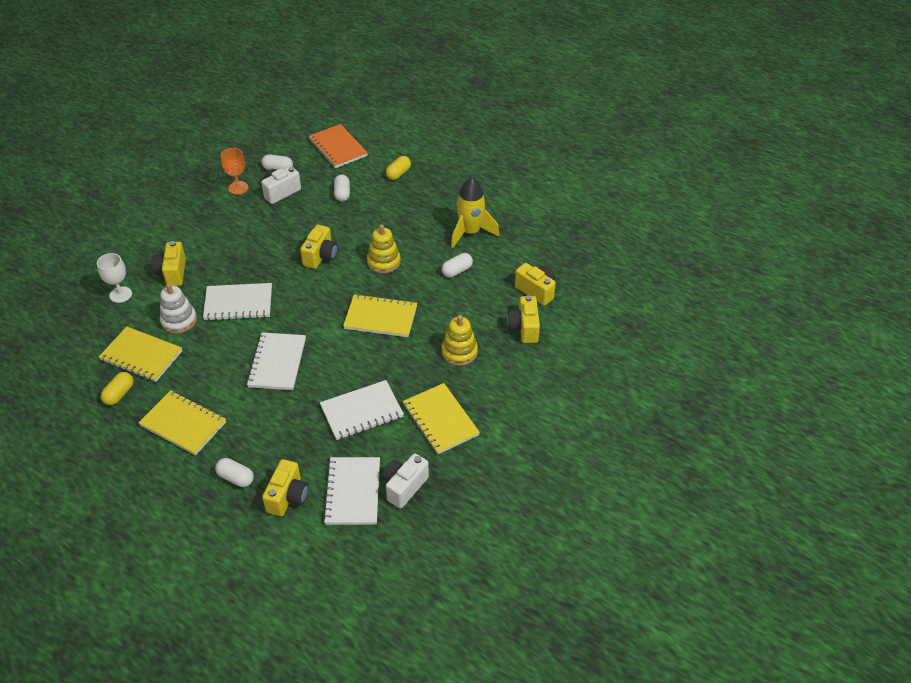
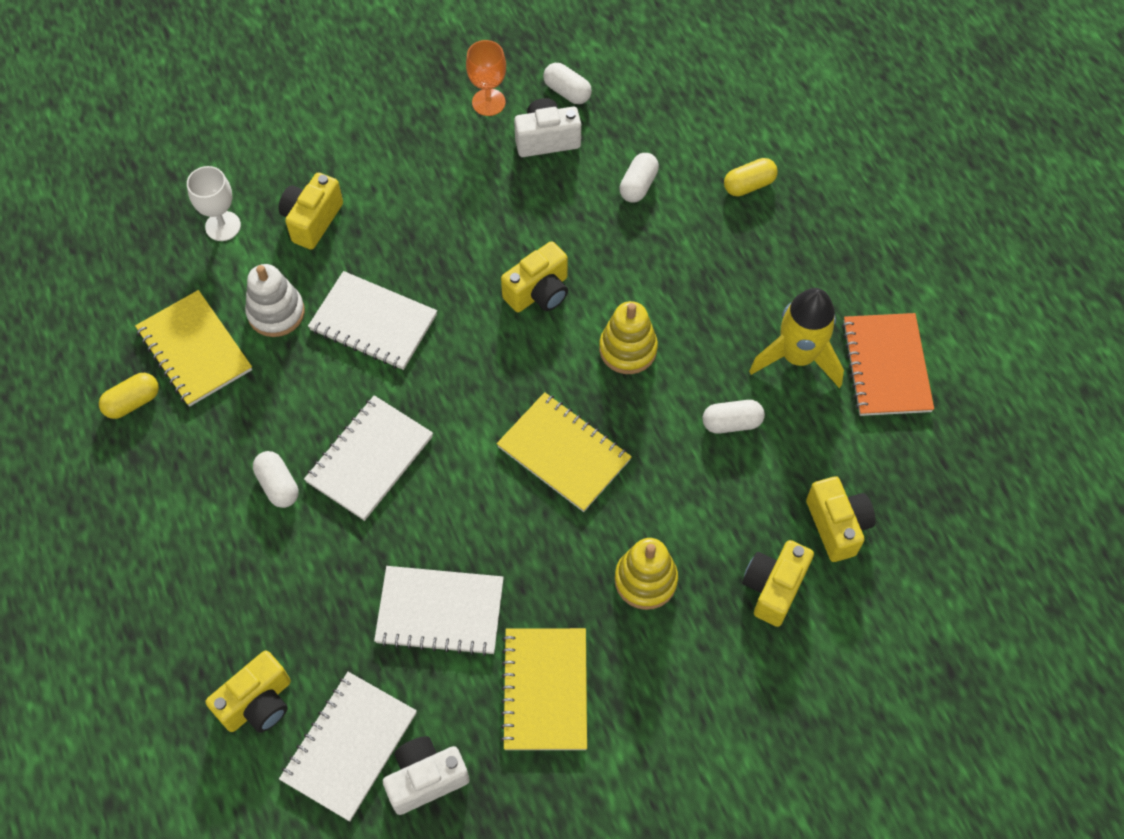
camera: 30 degrees right, 15 degrees up
yellow notebook [139,390,226,455] -> none
white capsule [215,458,254,487] -> white capsule moved to [253,451,299,508]
orange notebook [308,124,368,168] -> orange notebook moved to [842,313,934,416]

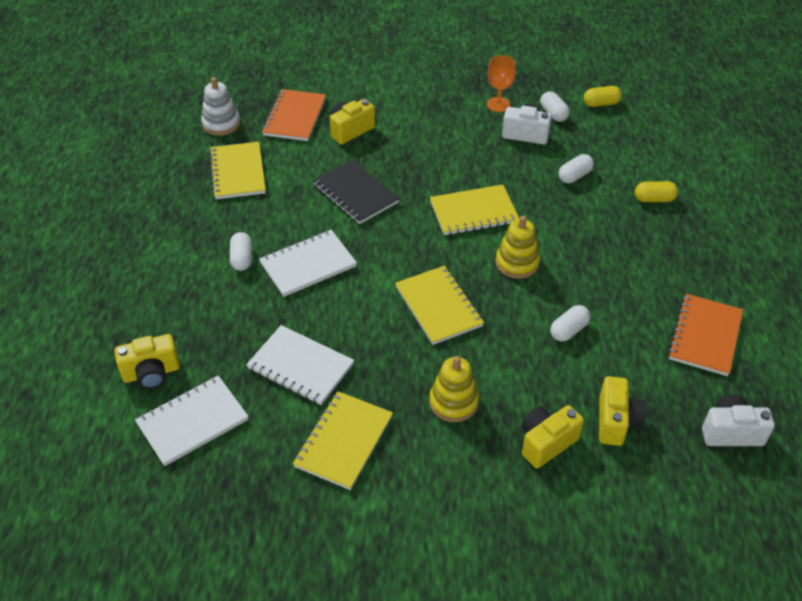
camera: 25 degrees right, 15 degrees down
yellow capsule [99,373,159,419] -> yellow capsule moved to [584,86,622,107]
white goblet [187,166,241,241] -> orange notebook [262,89,326,141]
white stacking toy [245,264,305,337] -> white stacking toy moved to [201,77,240,136]
white notebook [308,271,437,370] -> black notebook [313,160,400,224]
white camera [383,736,470,815] -> white camera moved to [702,395,775,446]
yellow camera [501,241,568,312] -> yellow notebook [430,184,519,235]
white capsule [703,400,765,434] -> white capsule turned 60 degrees counterclockwise [550,305,590,342]
yellow rocket [749,288,844,388] -> none

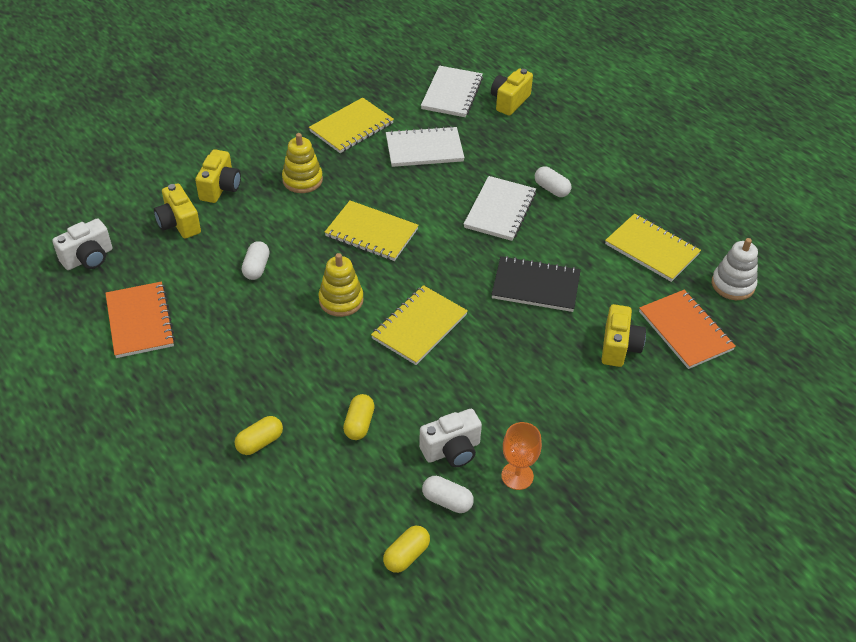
camera: 140 degrees right, 0 degrees up
yellow notebook [293,391,393,490] -> yellow notebook turned 60 degrees clockwise [309,97,394,153]
white capsule [559,154,594,183] -> yellow capsule [343,394,375,440]

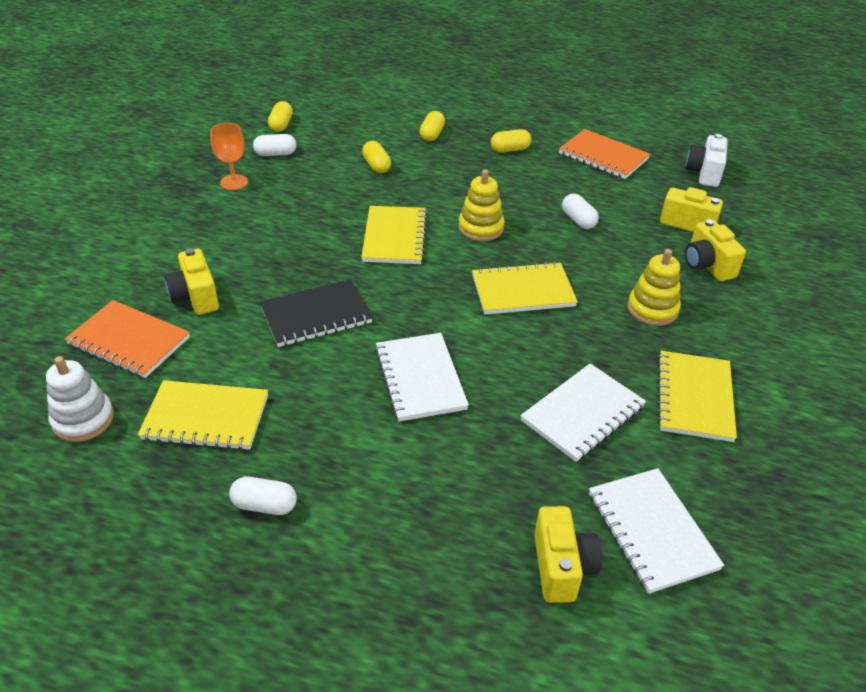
camera: 145 degrees right, 5 degrees down
white camera [419,409,482,467] -> none
white capsule [535,166,571,197] -> white capsule moved to [229,477,297,515]
none -> yellow capsule [491,129,532,153]

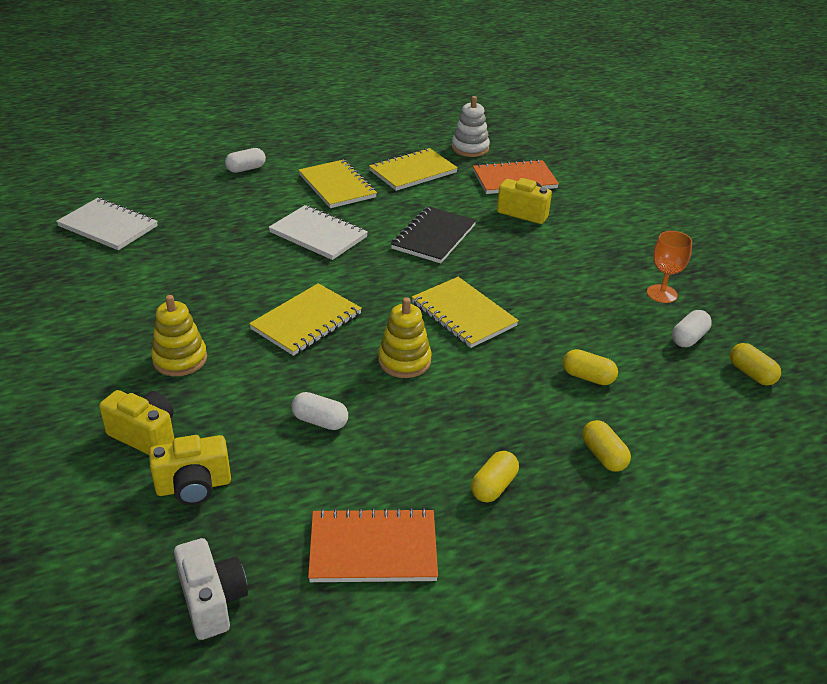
camera: 140 degrees right, 5 degrees down
white capsule [229,477,297,515] -> white capsule moved to [225,148,266,173]
white notebook [520,363,646,462] -> none
yellow camera [534,506,602,603] -> none
yellow notebook [657,351,737,442] -> yellow notebook moved to [298,160,377,208]

